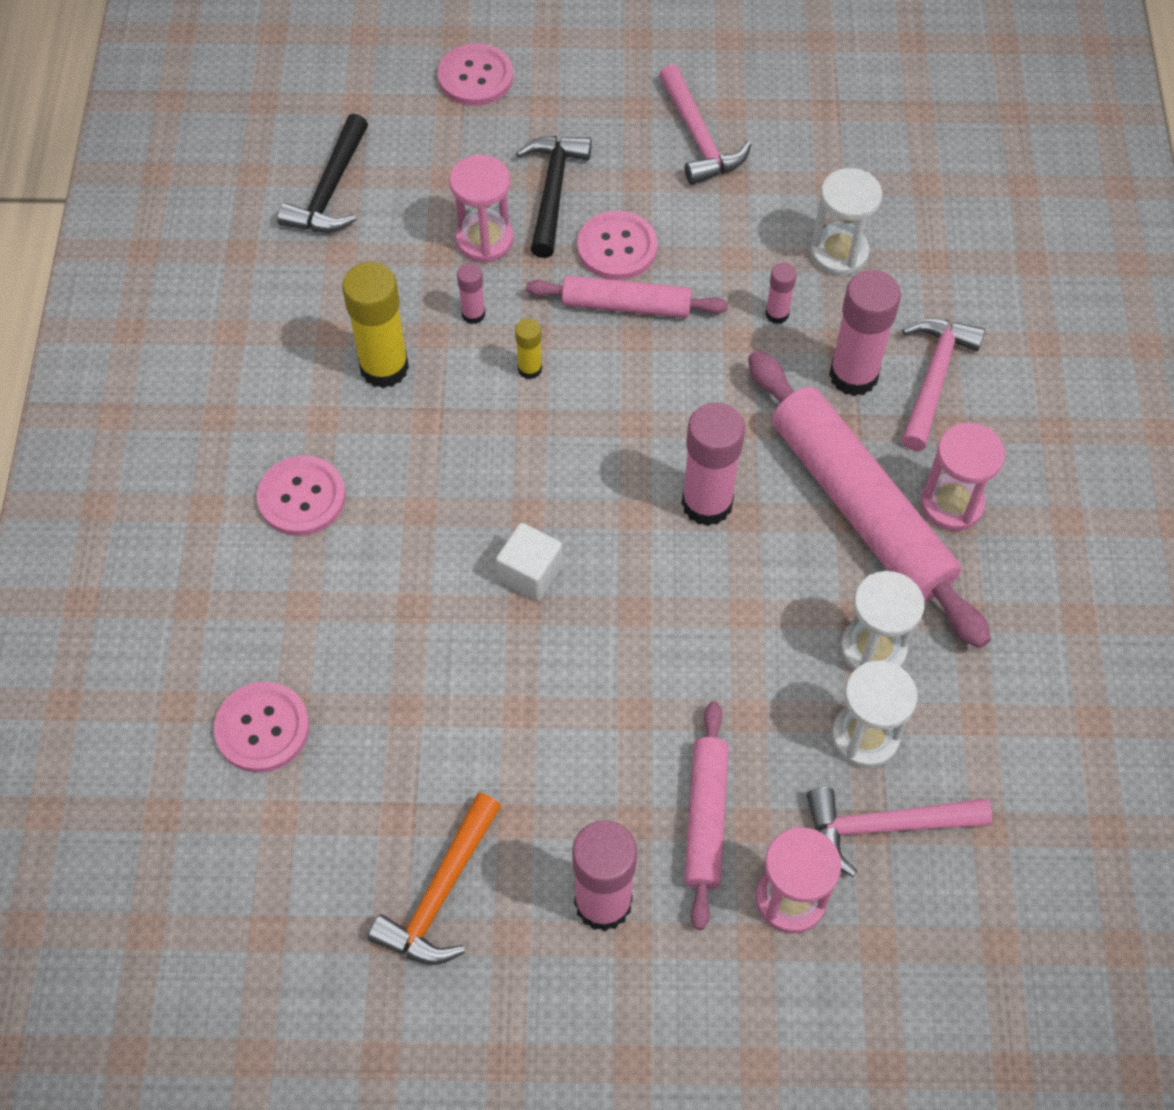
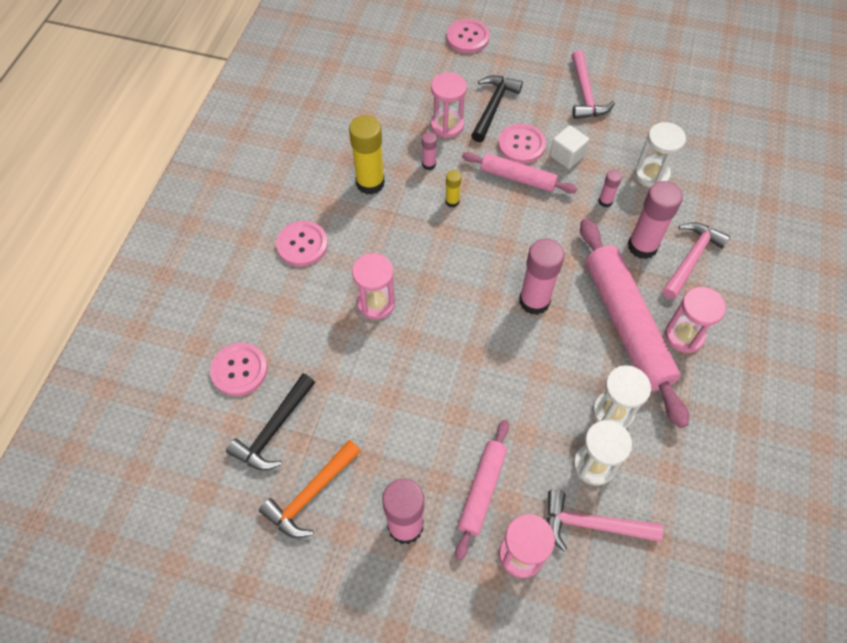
camera: 15 degrees right, 0 degrees up
black hammer [277,114,368,232] -> black hammer moved to [226,374,315,471]
white cube [496,523,563,601] -> white cube moved to [550,125,589,169]
none -> pink hourglass [352,253,395,320]

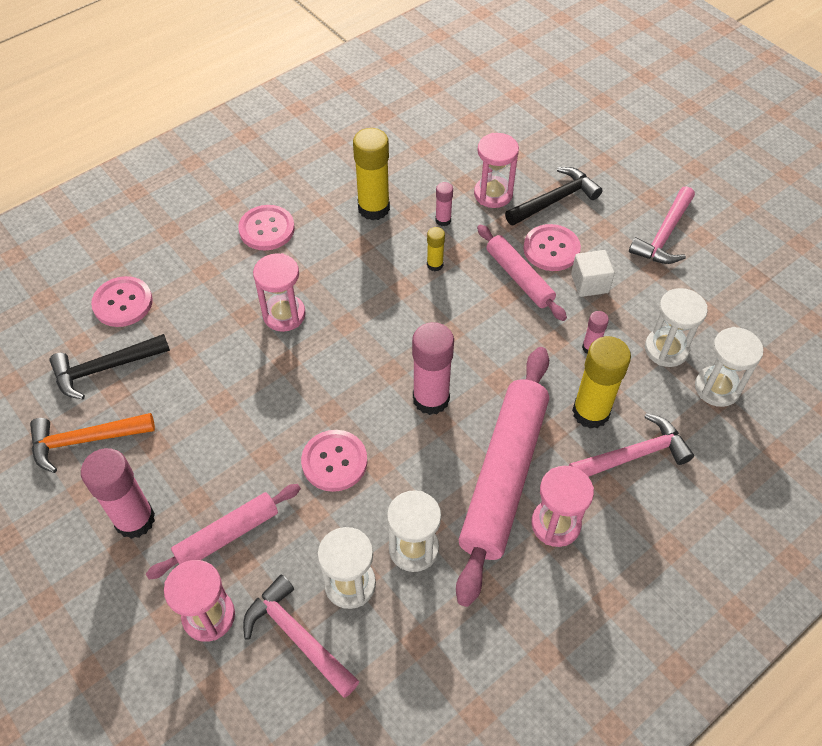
camera: 35 degrees right, 5 degrees down
pink button [446,19,490,53] -> pink button moved to [301,430,367,492]
pink glue stick [628,181,683,259] -> yellow glue stick [572,336,631,429]
none -> white hourglass [695,327,763,407]

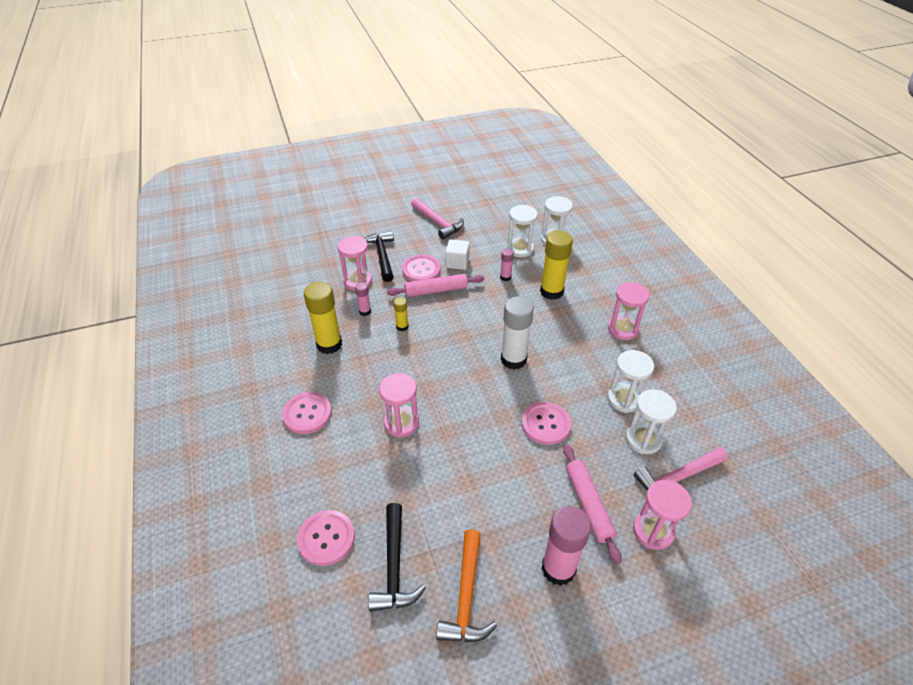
camera: 70 degrees left, 10 degrees down
pink glue stick [412,322,454,415] -> white glue stick [501,296,534,370]
pink rolling pin [456,347,549,607] -> none
pink hammer [569,413,694,477] -> none

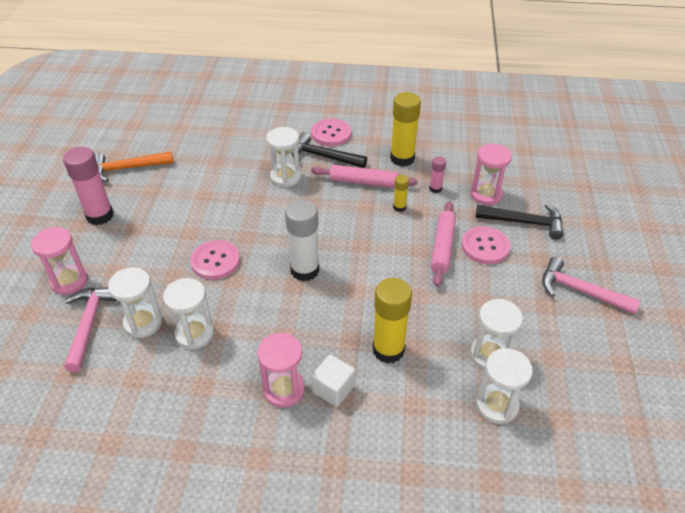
camera: 115 degrees right, 0 degrees up
pink button [297,510,355,566] -> none
black hammer [368,503,426,611] -> black hammer moved to [291,132,367,168]
pink hourglass [379,373,419,438] -> white hourglass [266,127,301,188]
pink hammer [411,198,464,240] -> pink hammer turned 45 degrees clockwise [542,257,641,314]
orange hammer [436,529,497,642] -> orange hammer turned 45 degrees counterclockwise [94,152,173,182]
white cube [445,239,470,270] -> white cube moved to [312,354,355,407]
pink glue stick [500,248,514,281] -> none
pink rolling pin [563,444,622,564] -> pink rolling pin moved to [311,165,418,188]

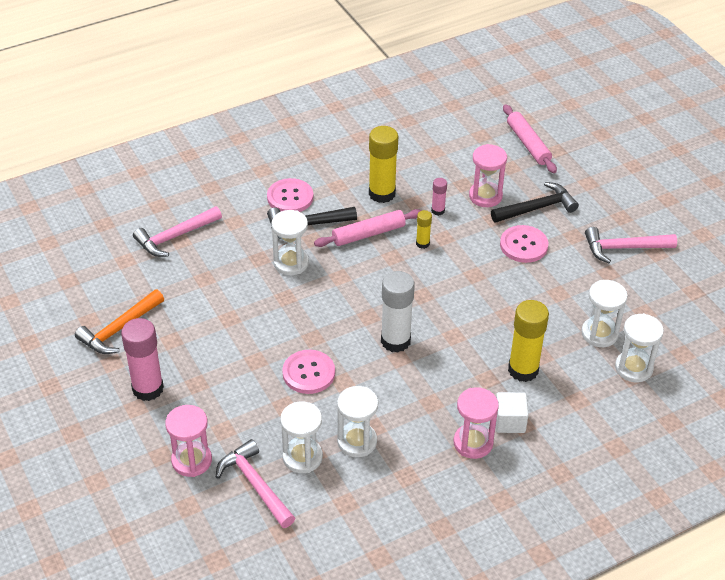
camera: 35 degrees left, 0 degrees up
pink rolling pin [431,201,456,287] -> pink rolling pin moved to [503,104,557,173]
none -> pink hammer [133,206,222,257]

